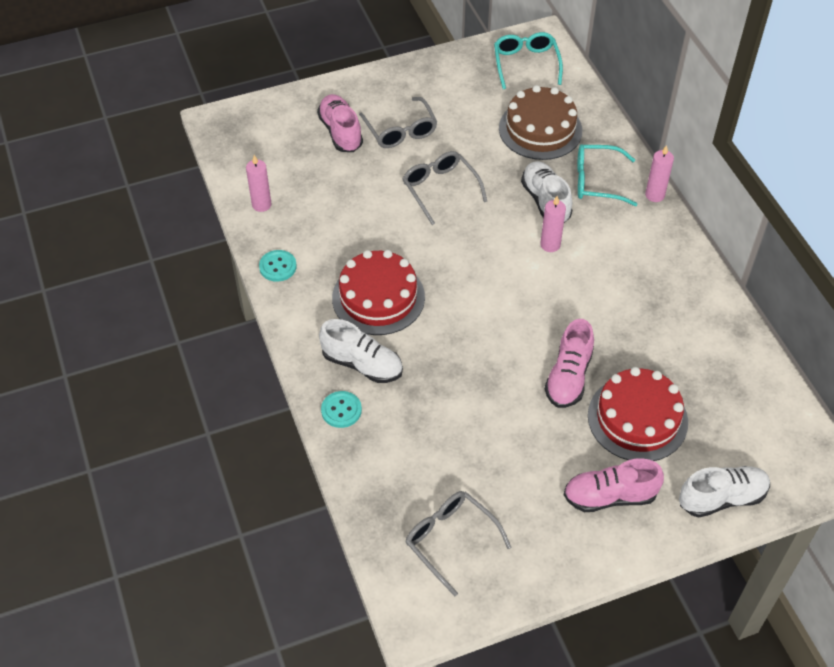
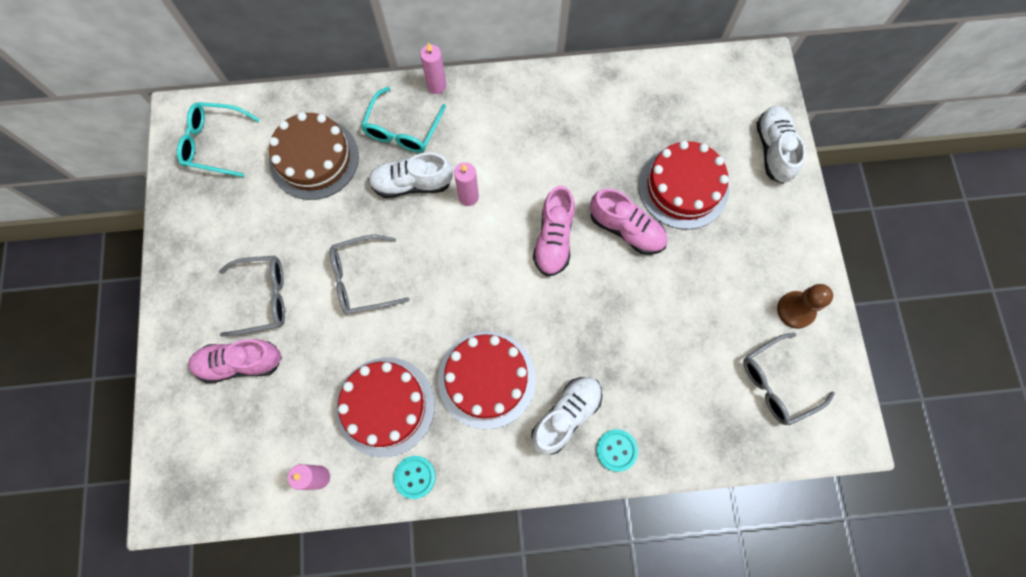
camera: 75 degrees left, 20 degrees up
pink shoe [564,458,664,512] -> pink shoe moved to [533,186,575,276]
none -> red cake [336,358,435,457]
none -> brown pawn [777,284,833,329]

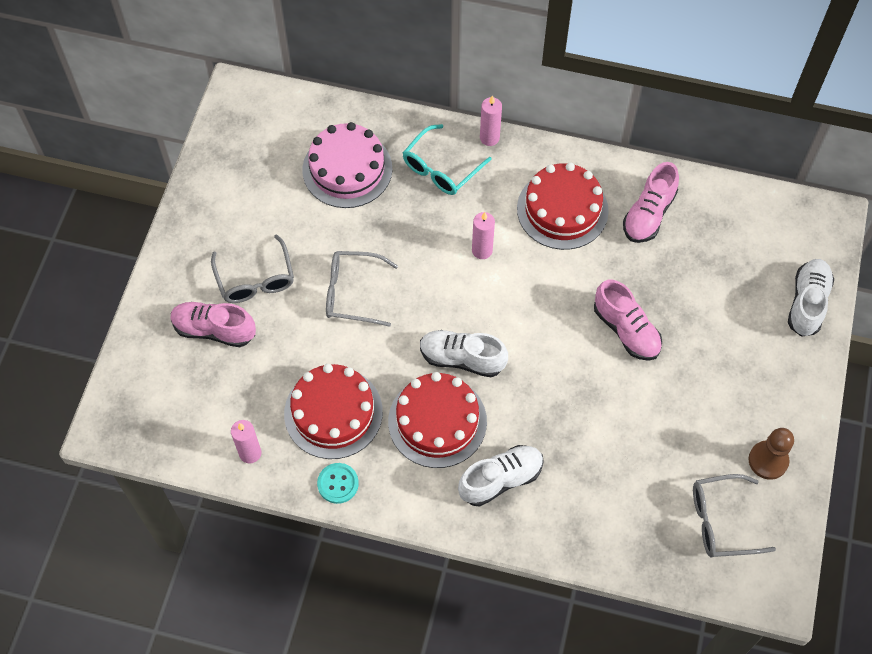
camera: 20 degrees right, 10 degrees down
turquoise glasses [177,102,260,177] -> none
grey glasses [219,256,285,337] -> grey glasses turned 60 degrees clockwise [211,234,294,303]
brown cake [269,112,359,200] -> pink cake [302,122,393,208]
white shoe [368,152,453,198] -> white shoe moved to [420,330,508,377]
pink shoe [533,186,575,276] -> pink shoe moved to [623,162,679,243]
turquoise button [596,429,638,472] -> none
red cake [639,141,729,229] -> red cake moved to [517,163,609,250]

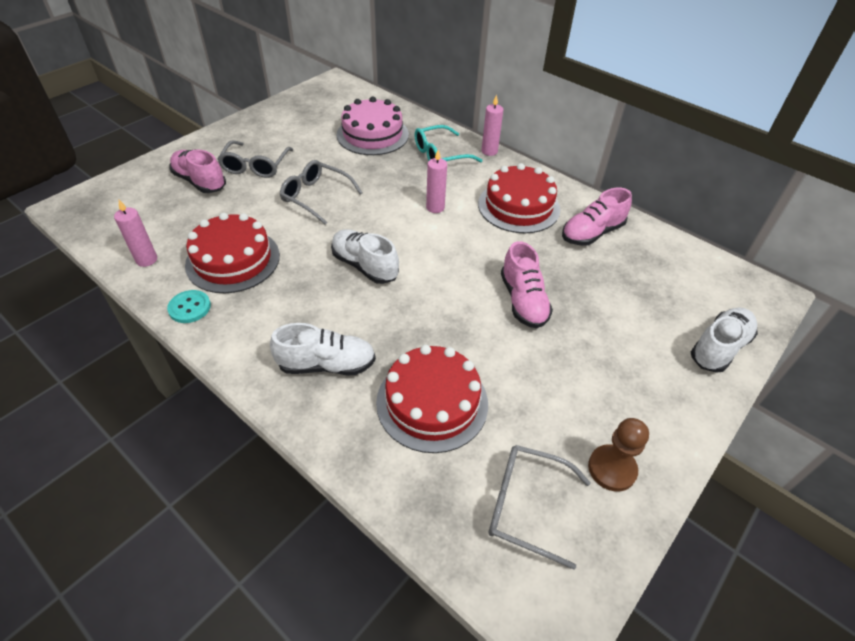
camera: 25 degrees right, 15 degrees down
red cake [388,372,487,468] -> red cake moved to [376,345,488,453]

